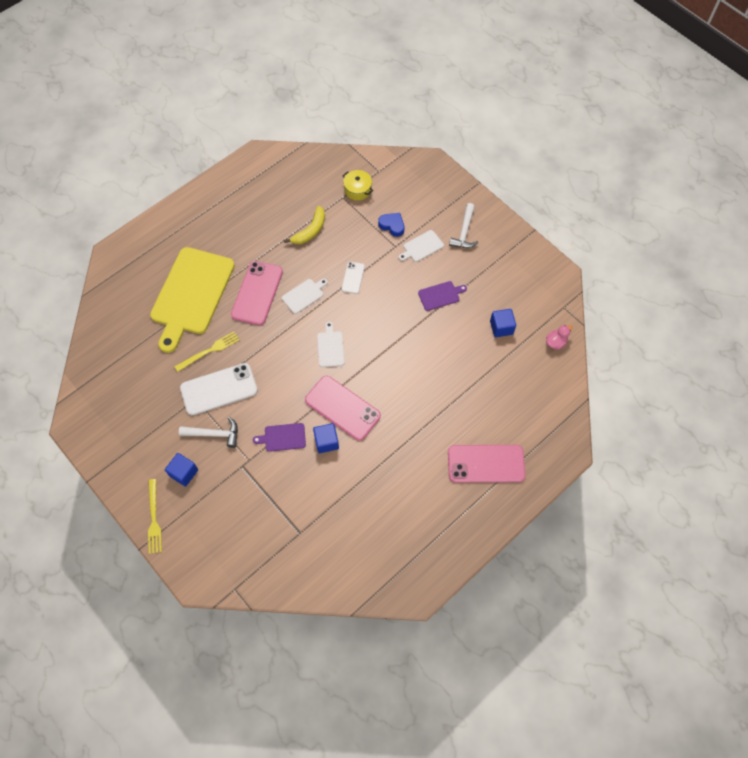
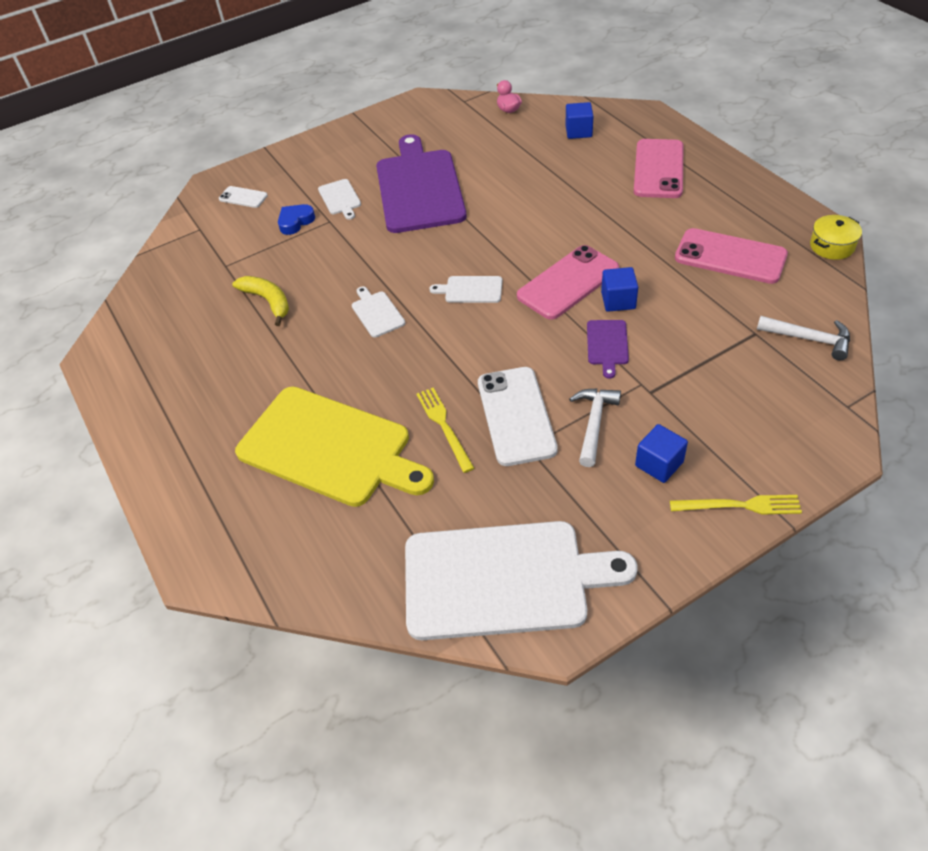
camera: 75 degrees left, 15 degrees down
pink phone [231,261,283,325] -> pink phone moved to [675,228,788,284]
white phone [342,262,365,294] -> white phone moved to [219,186,268,208]
yellow pot [343,170,373,201] -> yellow pot moved to [810,215,862,260]
purple cutting board [418,281,467,311] -> purple cutting board [376,134,467,233], size x2.41
white hammer [449,203,478,248] -> white hammer moved to [757,316,850,360]
blue cube [490,309,516,337] -> blue cube moved to [565,102,593,139]
none -> white cutting board [405,521,637,640]

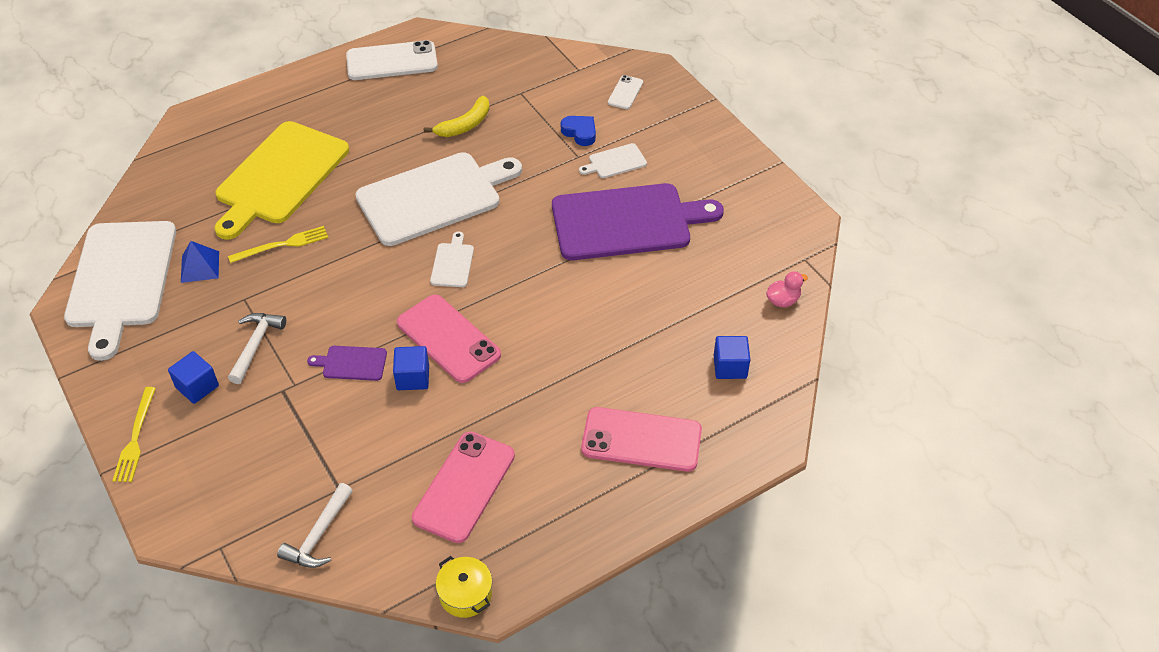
camera: 85 degrees right, 0 degrees up
white cutting board [352,286,405,338] -> white cutting board [355,152,522,246], size x2.41
white phone [478,367,558,466] -> white phone moved to [346,40,438,80]
white hammer [569,388,621,467] -> white hammer turned 90 degrees counterclockwise [228,313,286,384]
none -> blue pyramid [181,241,219,283]

